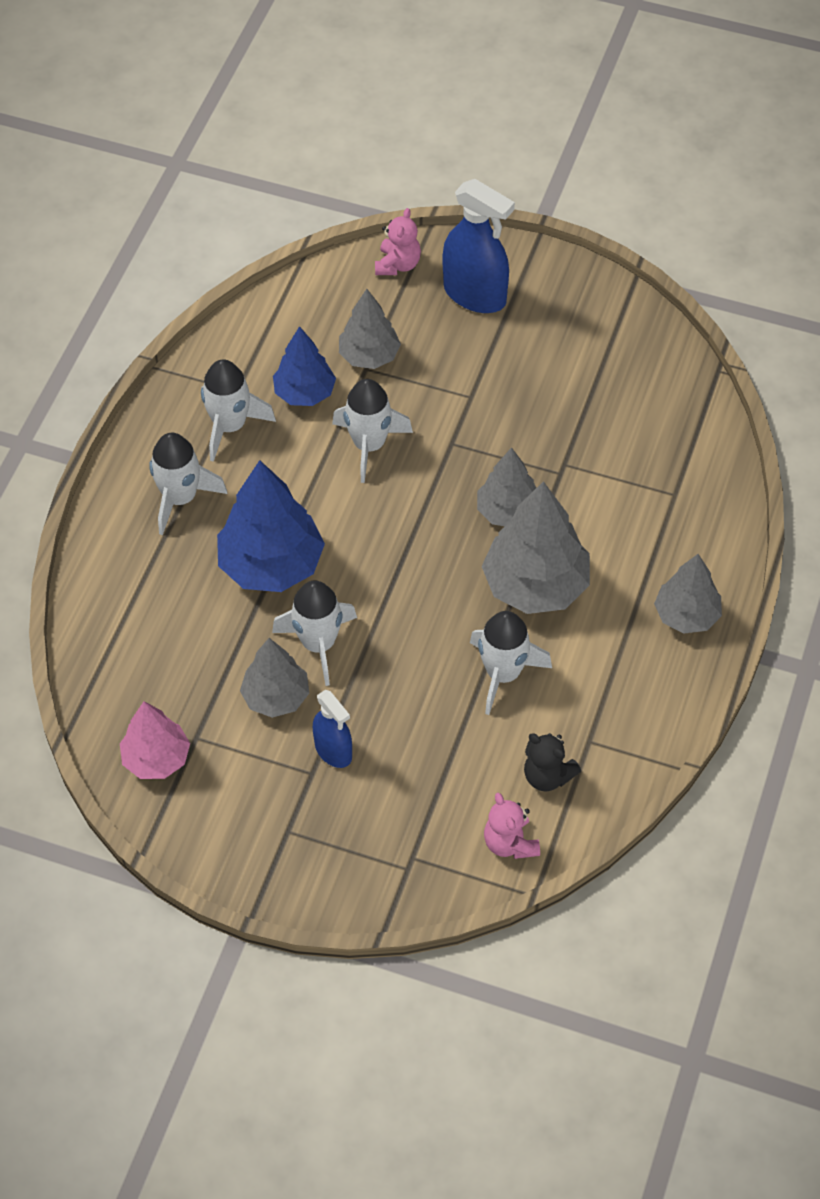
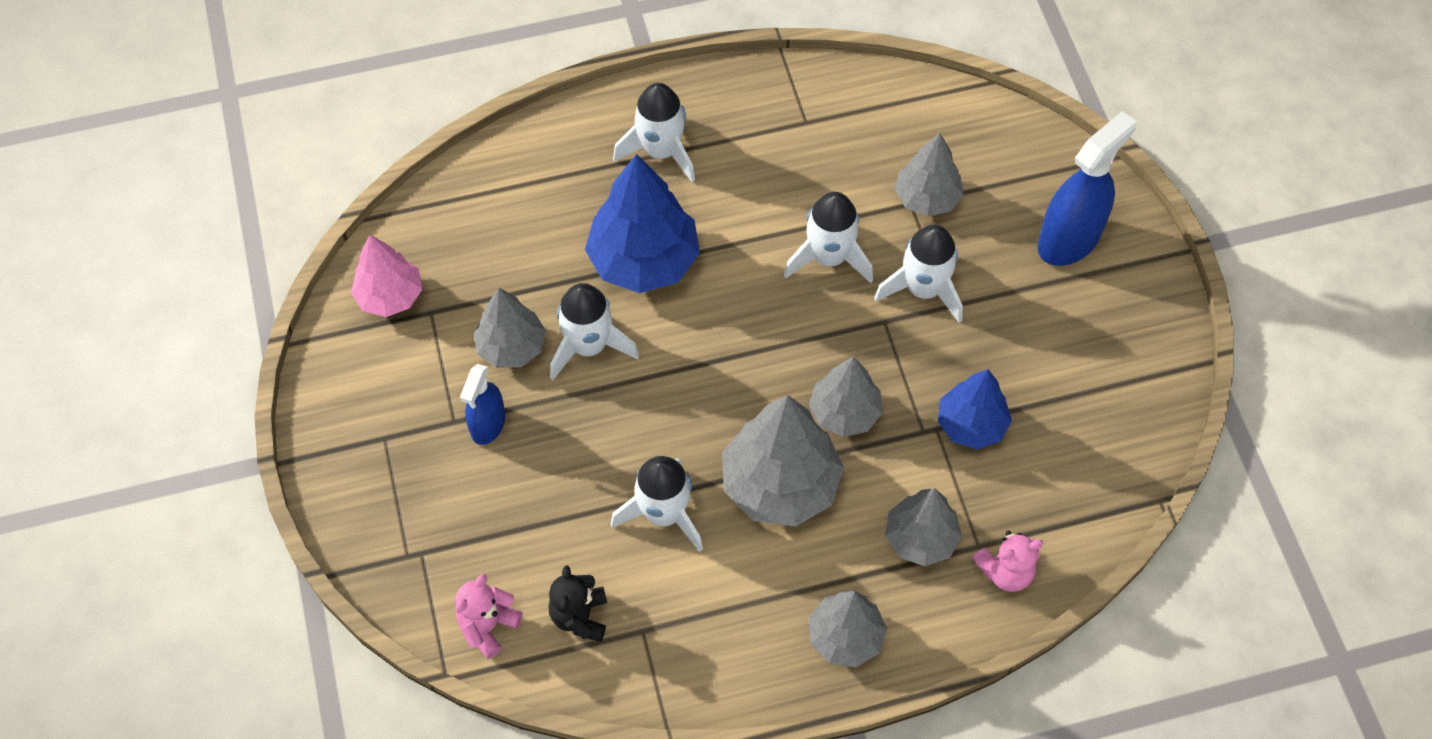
camera: 55 degrees right, 5 degrees up
white rocket [201,359,276,462] -> white rocket moved to [874,225,963,323]
blue tree [273,326,336,406] -> blue tree moved to [938,369,1012,450]
pink teddy bear [375,208,421,275] -> pink teddy bear moved to [973,531,1044,592]
blue spray bottle [442,179,515,313] -> blue spray bottle turned 135 degrees counterclockwise [1038,111,1136,266]
none -> grey tree [885,488,962,566]

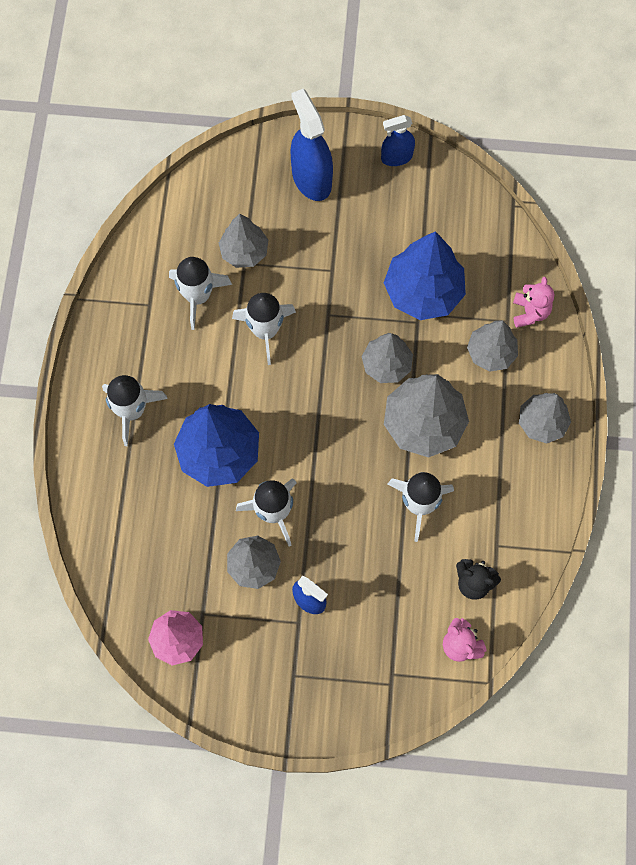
camera: 70 degrees left, 10 degrees up
white rocket [874,225,963,323] -> white rocket moved to [169,257,232,330]
blue tree [938,369,1012,450] -> blue tree [384,231,466,320], size x1.62
none -> blue spray bottle [381,115,415,166]

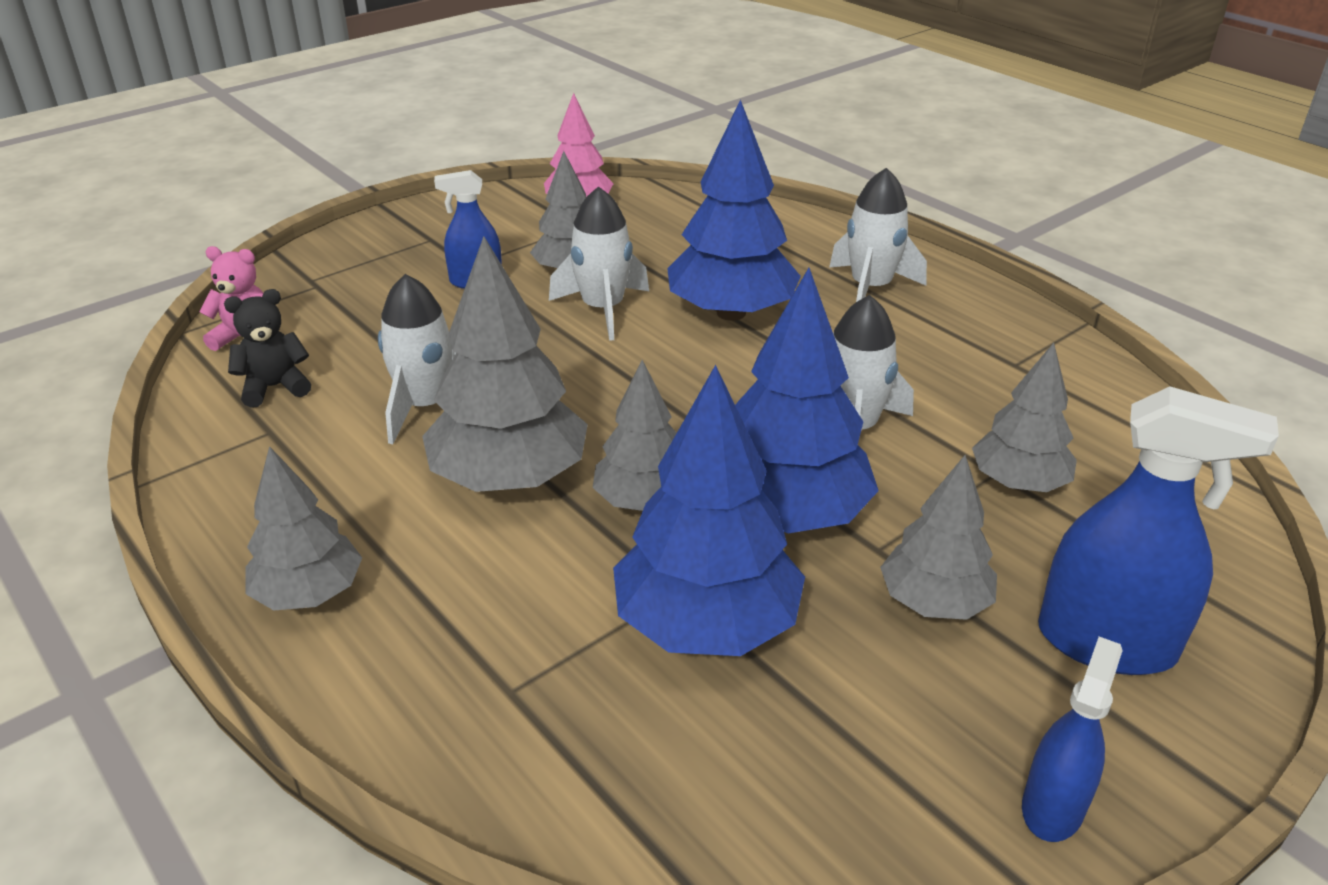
camera: 135 degrees right, 35 degrees down
white rocket [169,257,232,330] -> none
grey tree [467,321,518,372] -> grey tree moved to [880,455,997,620]
pink teddy bear [513,277,554,328] -> none
none -> blue tree [735,268,879,533]

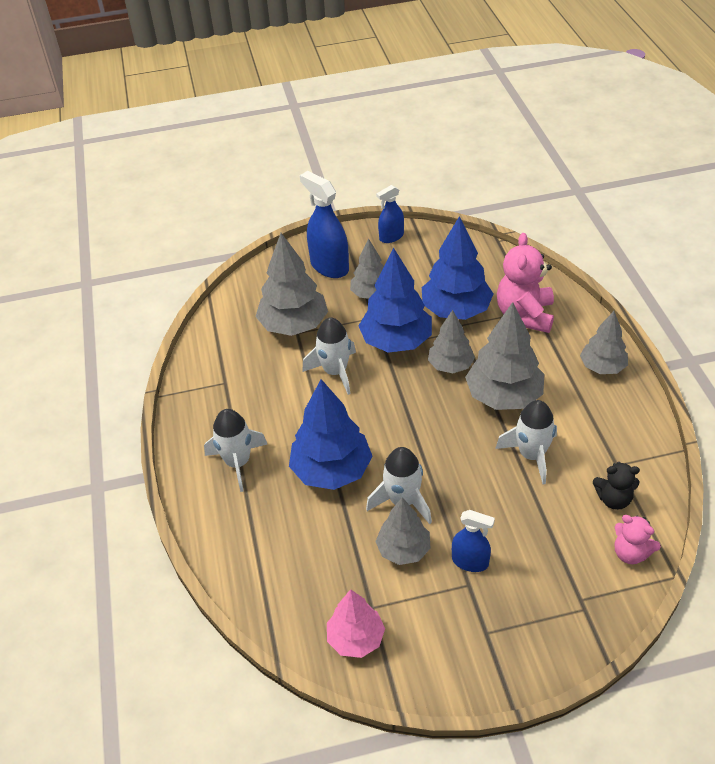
camera: 150 degrees left, 10 degrees up
grey tree [972,342,1077,492] -> grey tree [255,233,328,336], size x1.62
none -> pink teddy bear [497,233,554,333]

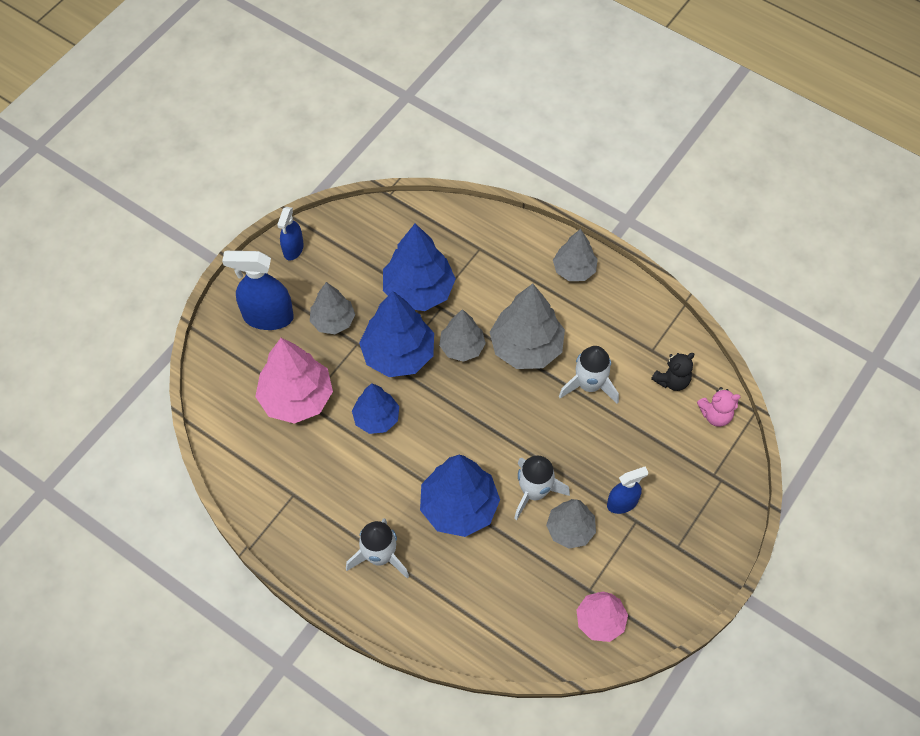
camera: 45 degrees left, 15 degrees up
grey tree [255,233,328,336] -> pink tree [255,338,333,424]
white rocket [302,317,356,395] -> blue tree [352,383,399,434]
pink teddy bear [497,233,554,333] -> none

